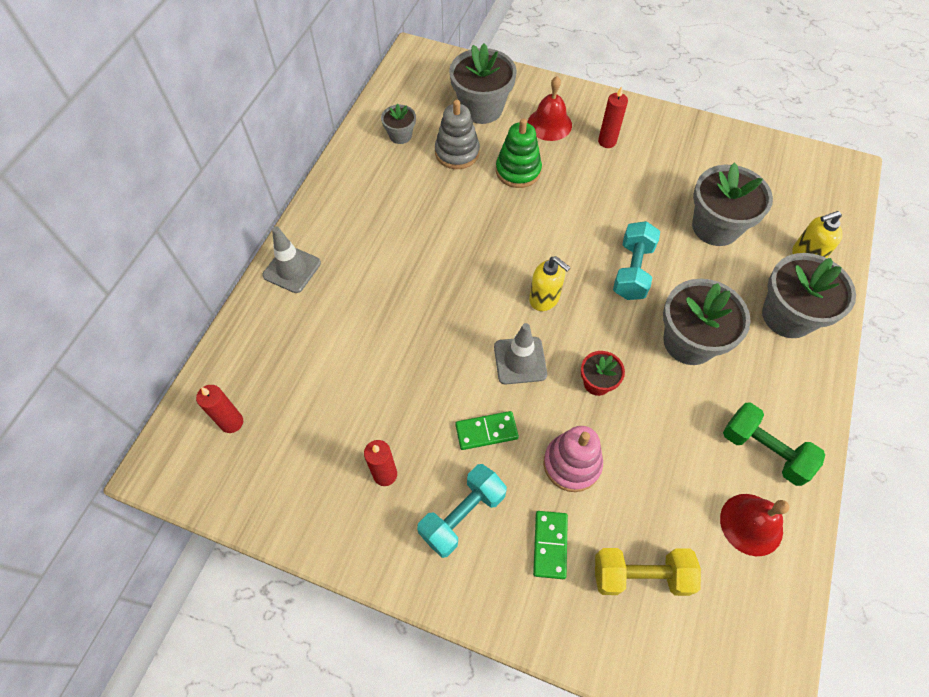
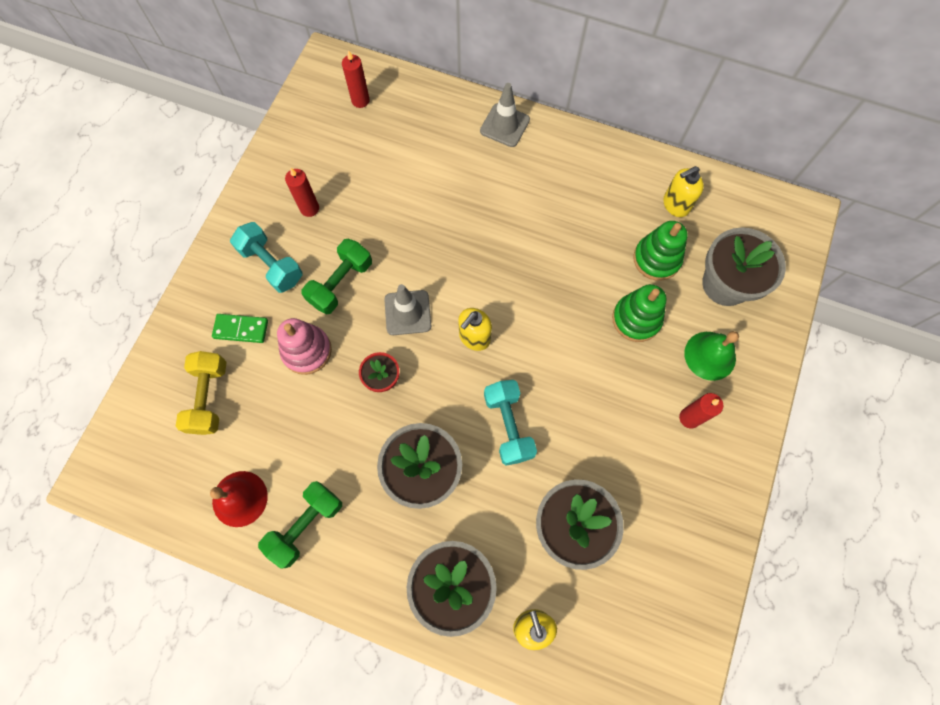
camera: 90 degrees right, 10 degrees up
grey flower pot [381,103,416,144] -> yellow soap dispenser [663,166,704,217]
grey stacking toy [435,100,480,169] -> green stacking toy [633,221,688,281]
green domino [455,411,519,450] -> green dumbbell [302,239,372,314]
red bell [528,76,572,141] -> green bell [684,331,739,381]
turquoise dumbbell [613,221,660,300] -> turquoise dumbbell turned 60 degrees clockwise [484,380,537,466]

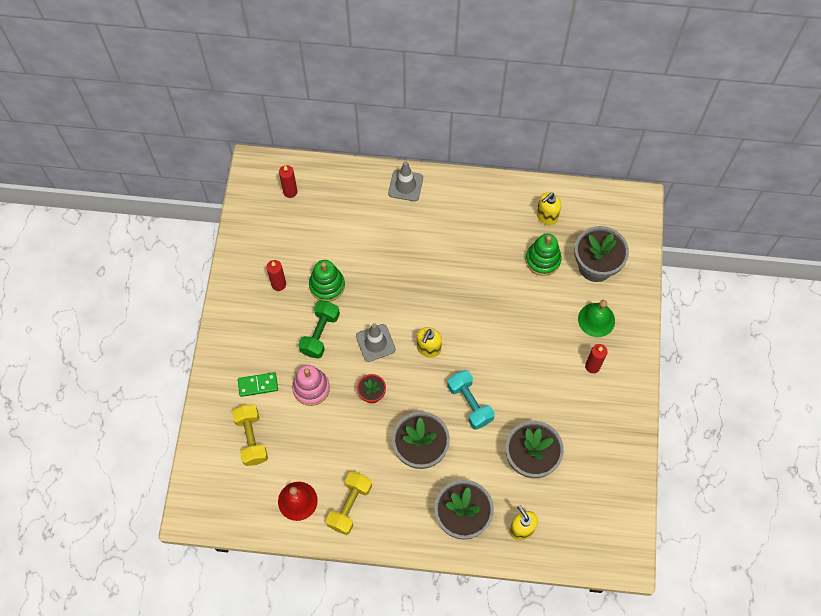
camera: 15 degrees left, 5 degrees down
turquoise dumbbell [230,222,303,293] -> none
green dumbbell [258,481,342,569] -> yellow dumbbell [326,471,372,535]
green stacking toy [612,284,666,342] -> green stacking toy moved to [309,260,345,302]

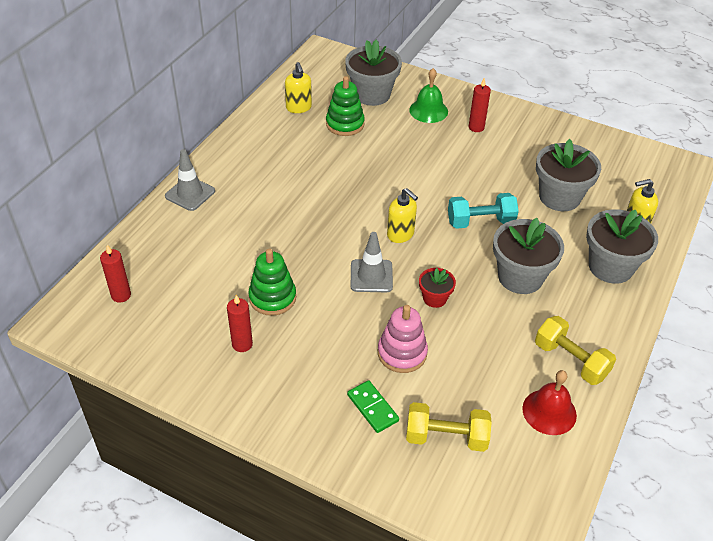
camera: 70 degrees left, 20 degrees down
green domino [238,372,278,397] -> green domino turned 45 degrees counterclockwise [347,380,399,433]
green dumbbell [298,300,340,359] -> none

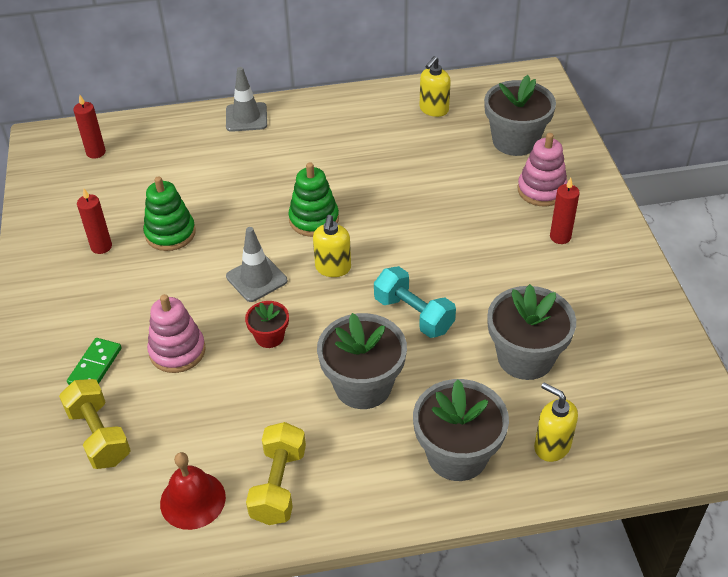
camera: 55 degrees right, 0 degrees up
green stacking toy [326,76,365,136] -> green stacking toy moved to [288,162,339,237]
green bell [409,68,448,123] -> pink stacking toy [518,133,567,206]

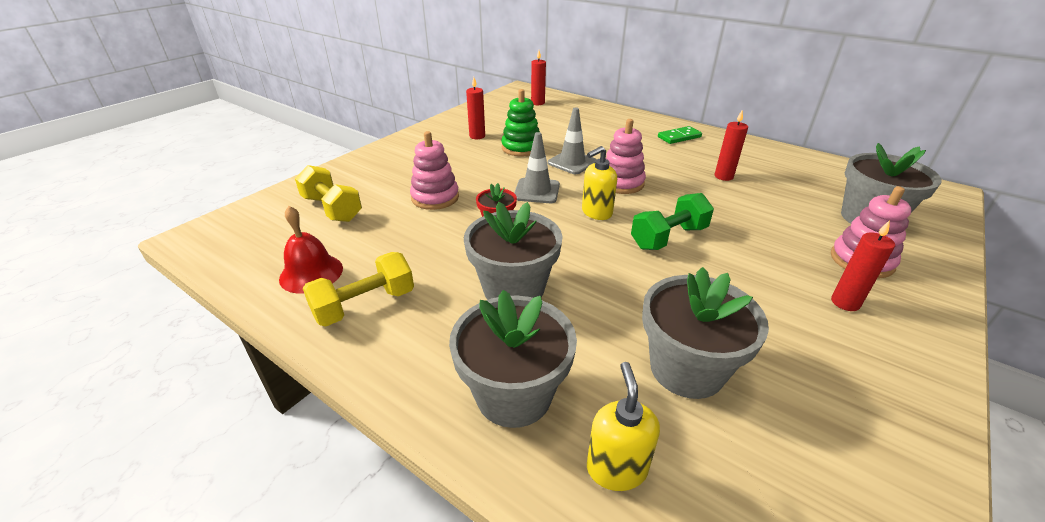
camera: 45 degrees right, 10 degrees down
yellow dumbbell [59,379,131,469] -> yellow dumbbell turned 60 degrees counterclockwise [295,165,362,222]
green domino [67,338,122,385] -> green domino moved to [658,126,702,144]
grey traffic cone [226,67,267,132] -> grey traffic cone moved to [548,107,597,174]
green stacking toy [288,162,339,237] -> pink stacking toy [606,119,646,194]
turquoise dumbbell [374,266,456,338] -> none
yellow soap dispenser [420,56,451,117] -> none
none -> green dumbbell [631,193,714,250]
none -> red candle [714,110,748,181]

